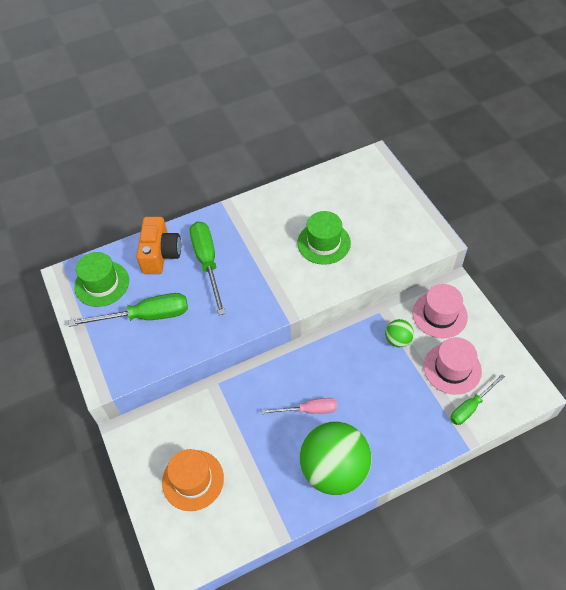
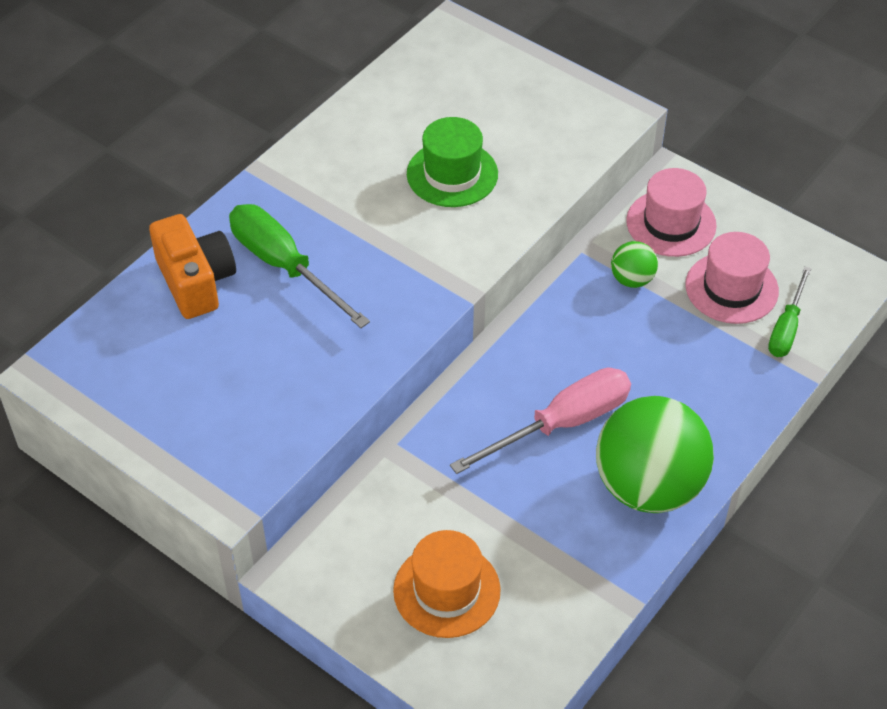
camera: 30 degrees left, 5 degrees down
green screwdriver [69,293,188,327] -> none
green hat [74,252,129,307] -> none
pink screwdriver [262,398,337,414] -> pink screwdriver [450,368,631,474], size x1.62

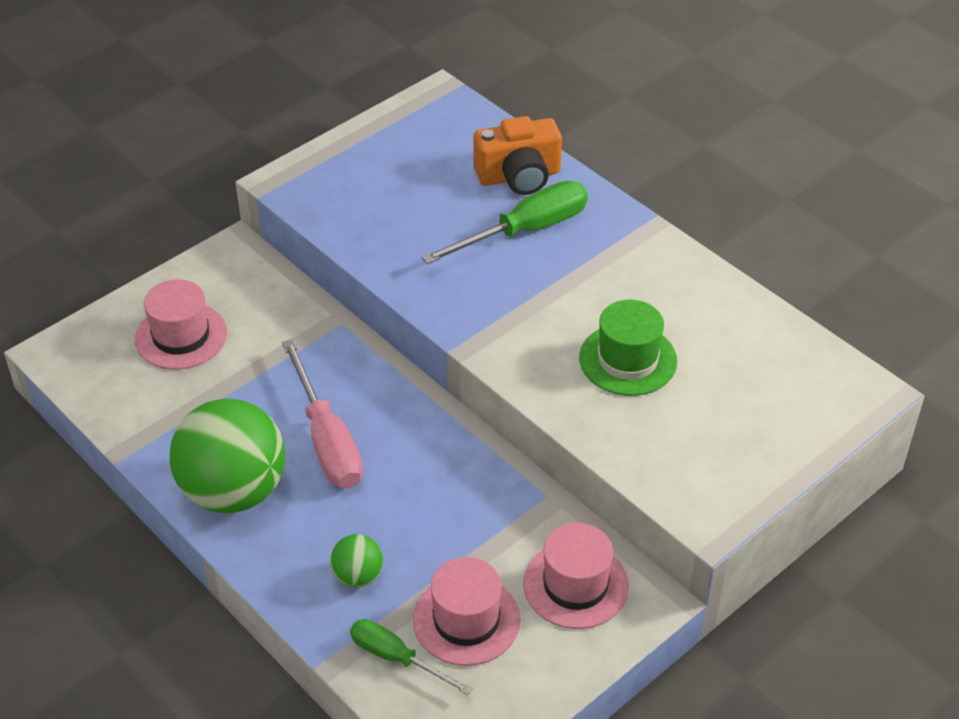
camera: 100 degrees right, 5 degrees down
orange hat [393,530,501,638] -> pink hat [135,279,227,370]
green ball [611,241,658,288] -> green ball moved to [330,534,383,587]

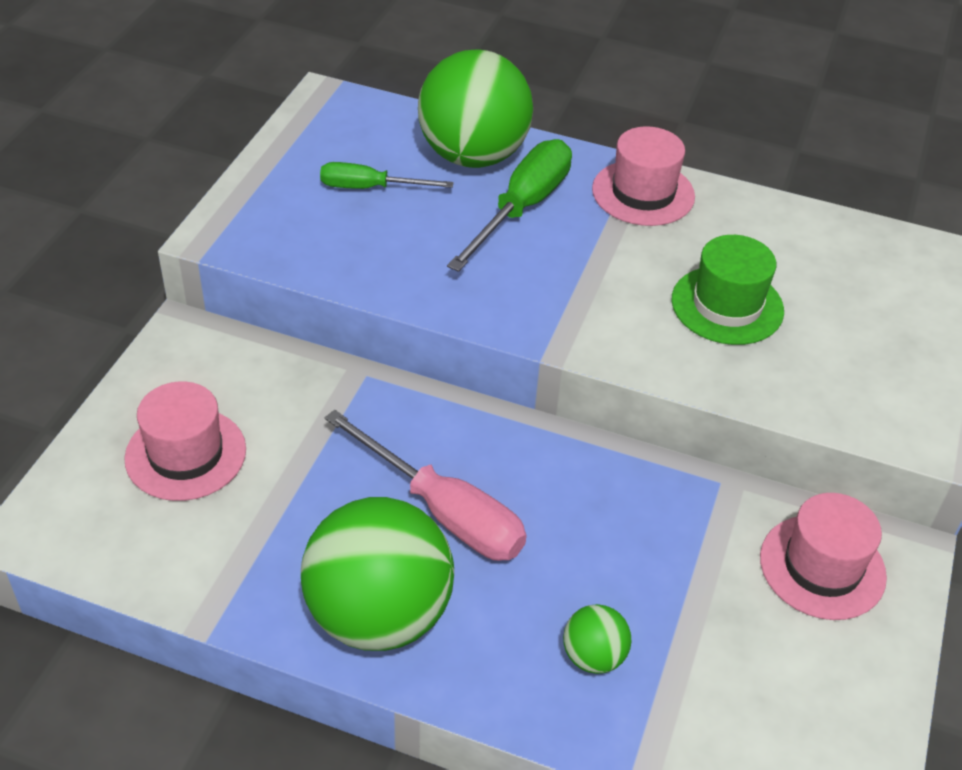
camera: 30 degrees left, 0 degrees up
green screwdriver [350,619,473,695] -> green screwdriver moved to [320,162,454,189]
pink hat [413,557,520,666] -> pink hat moved to [592,126,695,226]
orange camera [473,116,562,195] -> green ball [418,49,533,168]

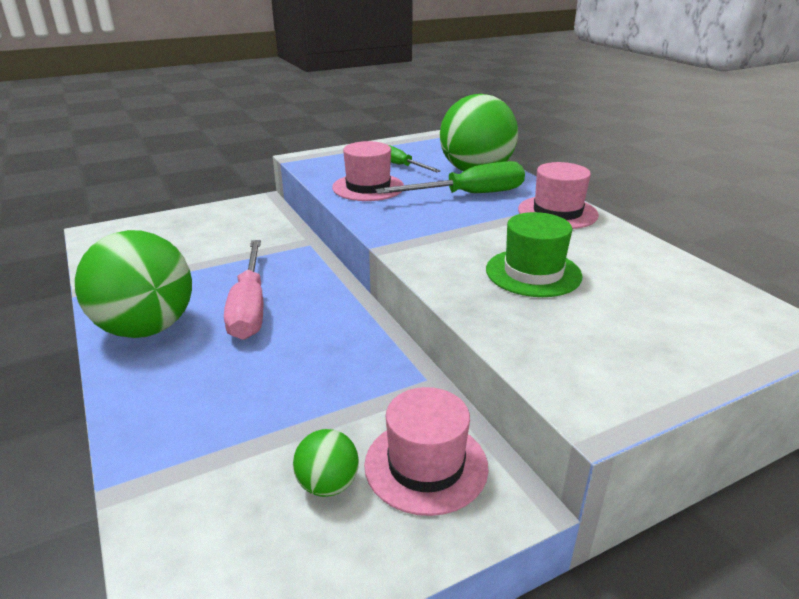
camera: 45 degrees right, 15 degrees down
pink hat [124,381,246,501] -> pink hat moved to [332,141,404,201]
green ball [563,604,632,674] -> green ball moved to [293,429,359,497]

